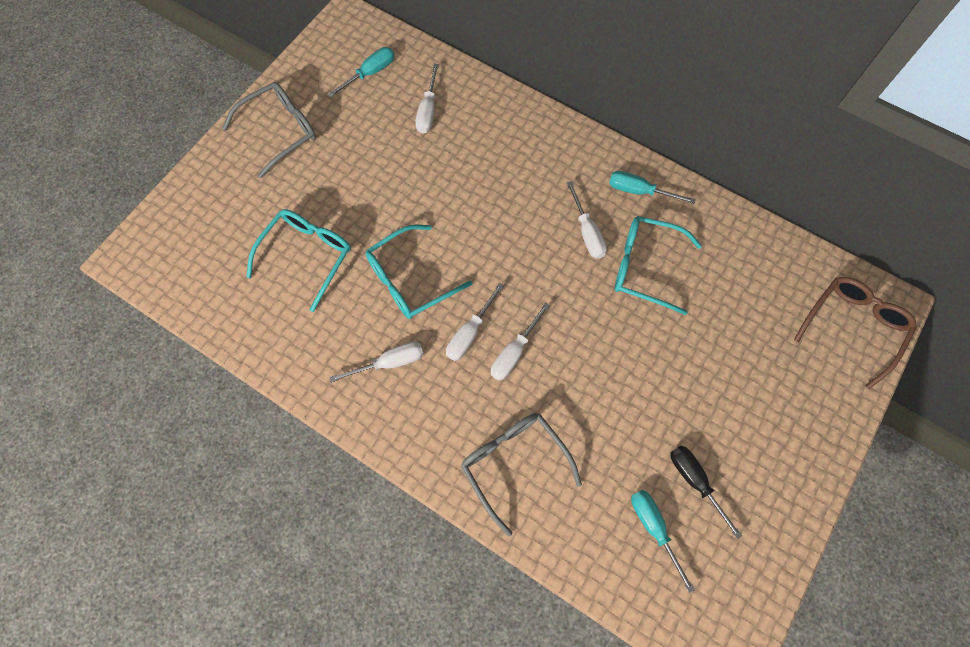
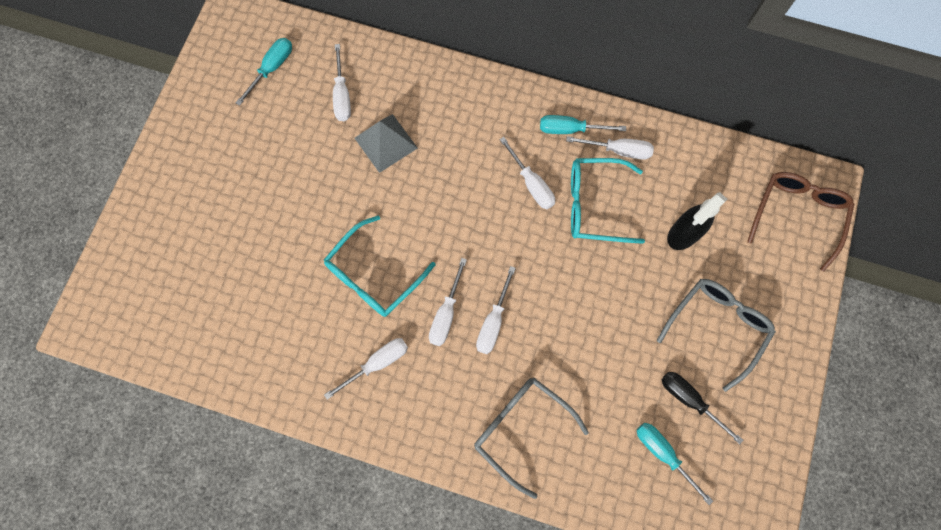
camera: 15 degrees left, 5 degrees up
grey glasses [222,82,316,178] -> grey glasses moved to [656,279,776,392]
turquoise glasses [247,209,351,312] -> none
none -> grey pyramid [355,114,418,173]
none -> white screwdriver [566,136,654,160]
none -> black spray bottle [667,192,727,250]

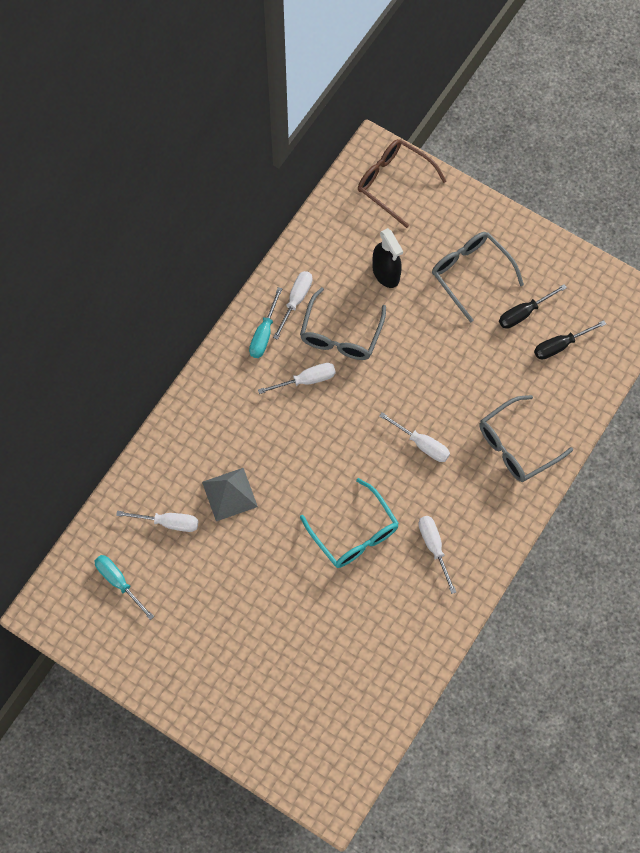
camera: 75 degrees left, 5 degrees down
white screwdriver [429,258,467,346] -> none
turquoise glasses [571,158,645,244] -> grey glasses [300,287,386,360]
turquoise screwdriver [637,423,713,505] -> black screwdriver [534,320,606,360]

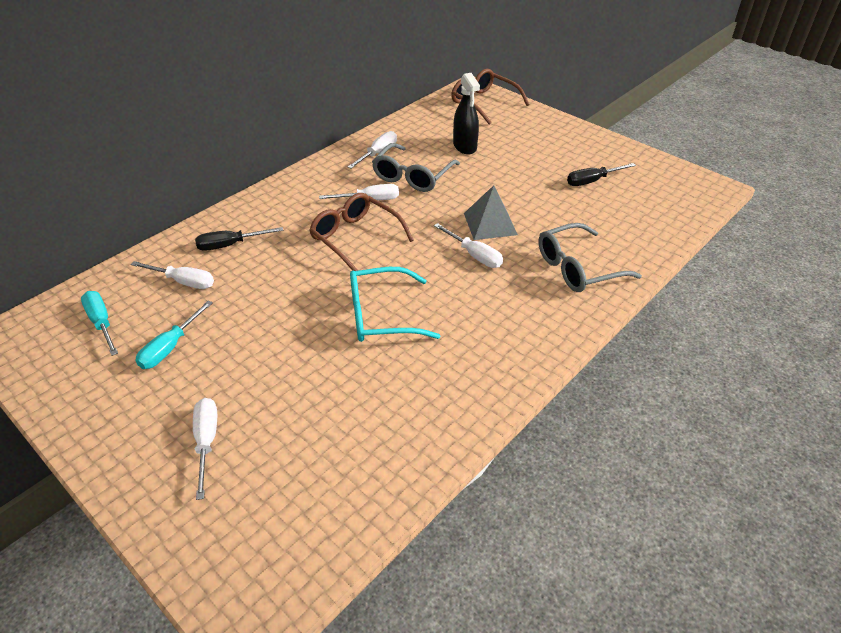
camera: 10 degrees right, 25 degrees down
grey pyramid [202,468,258,521] -> grey pyramid moved to [464,185,518,240]
turquoise screwdriver [249,287,282,358] -> turquoise screwdriver moved to [135,300,213,369]
turquoise glasses [300,478,399,568] -> turquoise glasses turned 105 degrees clockwise [350,267,440,342]
white screwdriver [418,516,456,594] -> white screwdriver moved to [193,398,217,500]
grey glasses [432,232,524,323] -> none
black screwdriver [534,320,606,360] -> black screwdriver moved to [195,227,283,251]
none -> brown glasses [309,193,414,271]

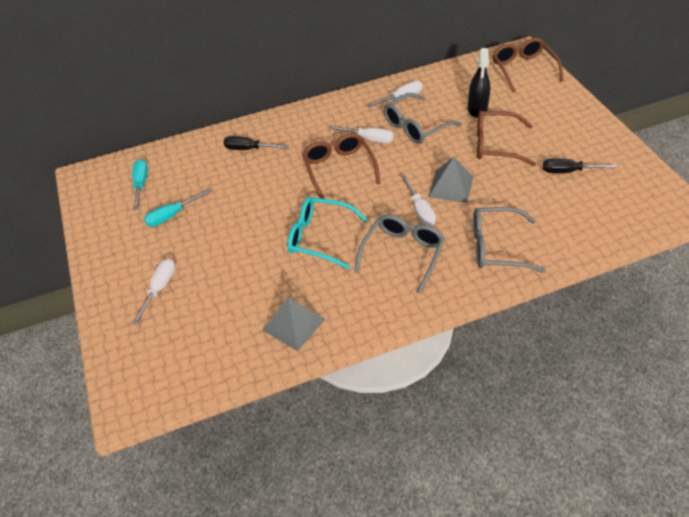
camera: 30 degrees right, 5 degrees up
white screwdriver [130,261,214,289] -> none
none -> grey pyramid [263,297,325,351]
none -> grey glasses [355,214,445,294]
none -> brown glasses [477,110,536,166]

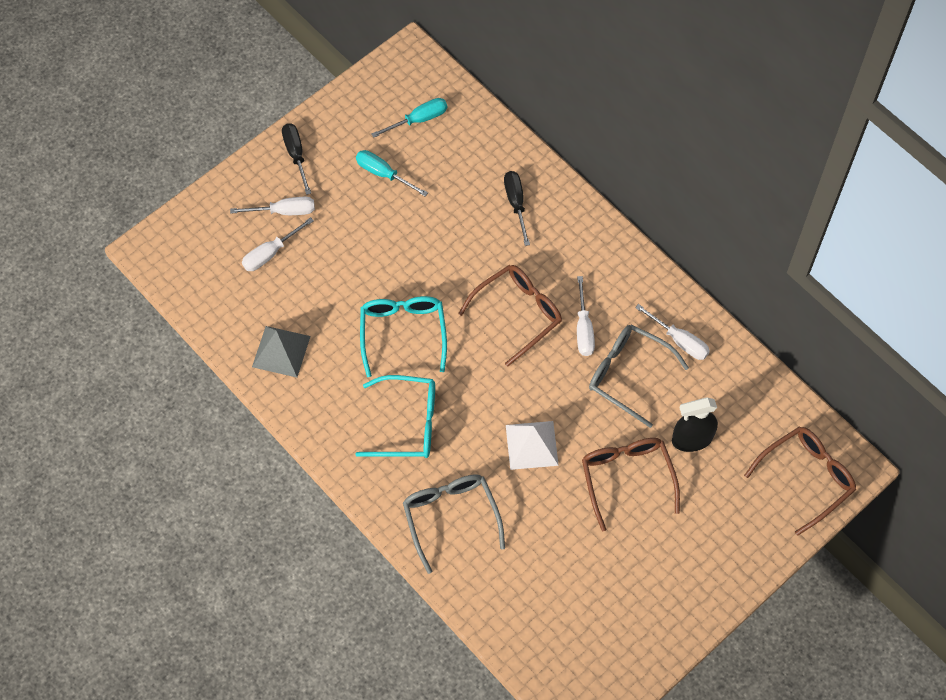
camera: 65 degrees right, 15 degrees up
grey glasses [355,214,445,294] -> turquoise glasses [355,375,435,458]
white screwdriver [401,175,436,226] -> white screwdriver moved to [242,217,314,271]
grey pyramid [428,157,473,203] -> white pyramid [506,421,559,470]
black screwdriver [543,159,617,173] -> black screwdriver moved to [282,123,311,195]

